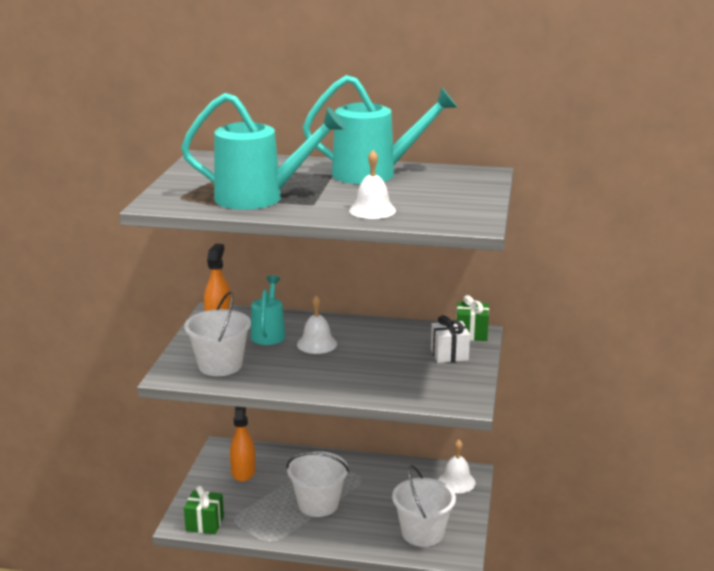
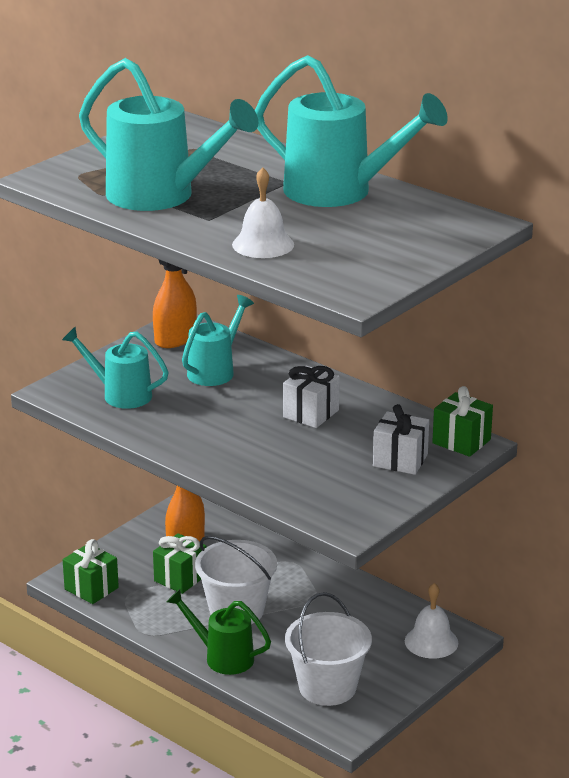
camera: 30 degrees right, 5 degrees up
white bucket [184,291,251,376] -> turquoise watering can [62,327,169,409]
white bell [297,295,337,354] -> none
none -> green gift [153,533,206,594]
none -> green watering can [167,589,271,675]
none -> white gift [283,366,340,428]

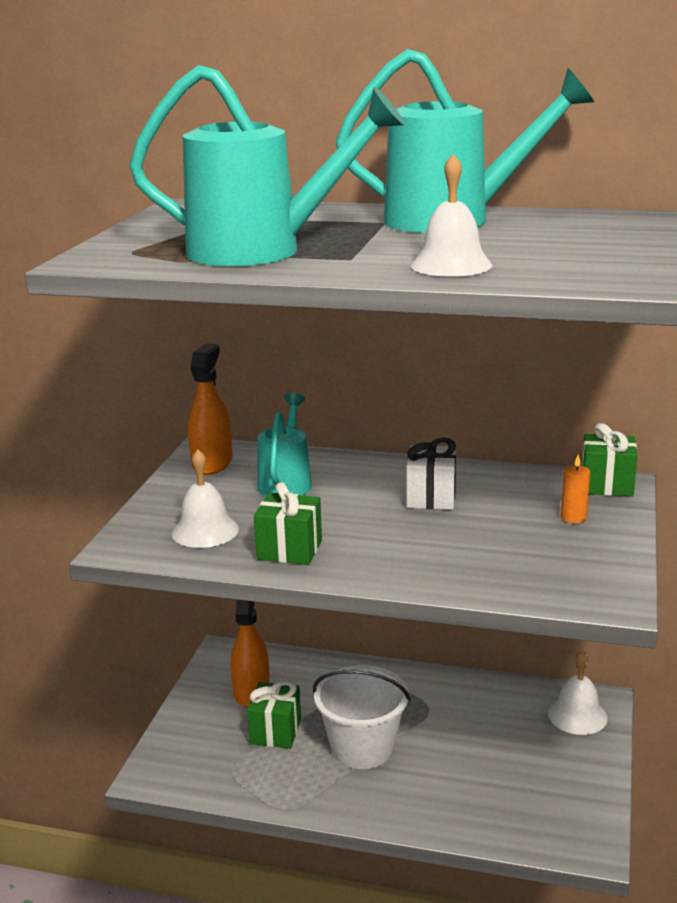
camera: 25 degrees left, 5 degrees down
turquoise watering can [62,327,169,409] -> white bell [172,449,239,548]
green gift [63,539,119,604] -> green gift moved to [254,482,322,565]
green watering can [167,589,271,675] -> none
white bucket [285,592,372,706] -> none
white gift [373,404,429,475] -> orange candle [561,454,590,523]

